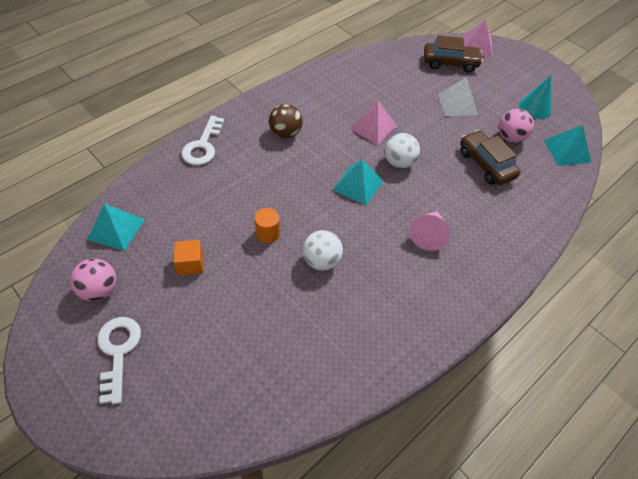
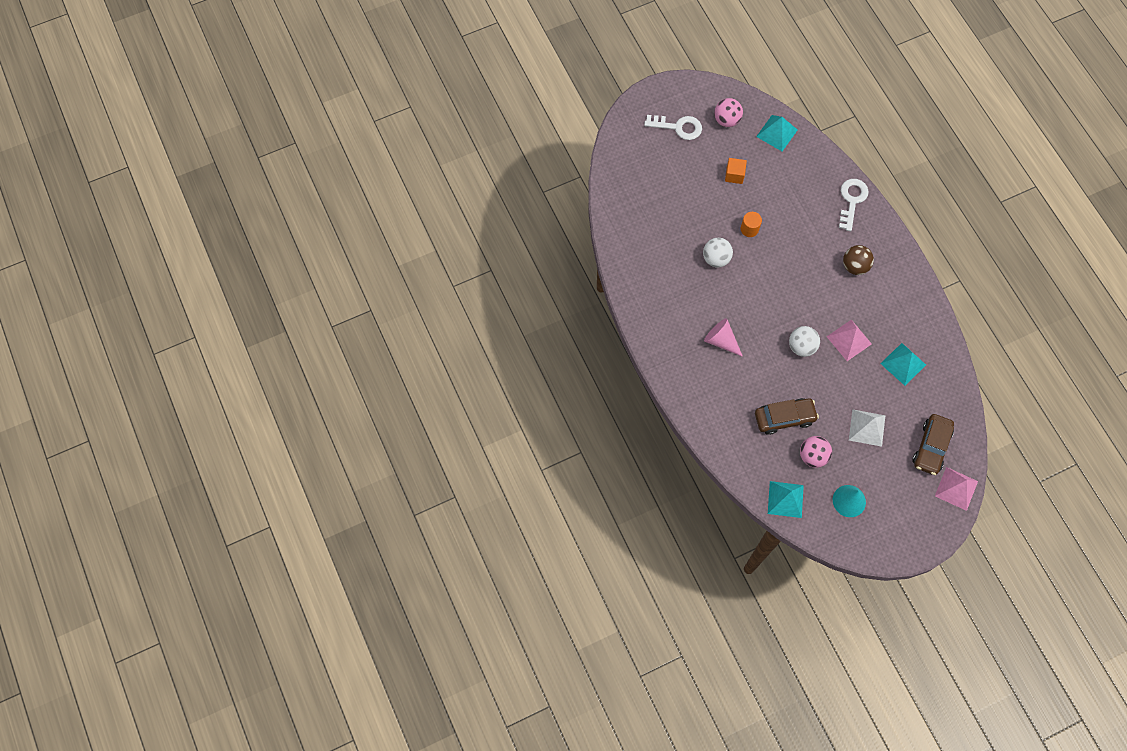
camera: 110 degrees right, 15 degrees up
white key [182,115,224,165] -> white key turned 75 degrees clockwise [839,179,869,231]
turquoise pyramid [333,159,383,205] -> turquoise pyramid moved to [880,343,926,386]

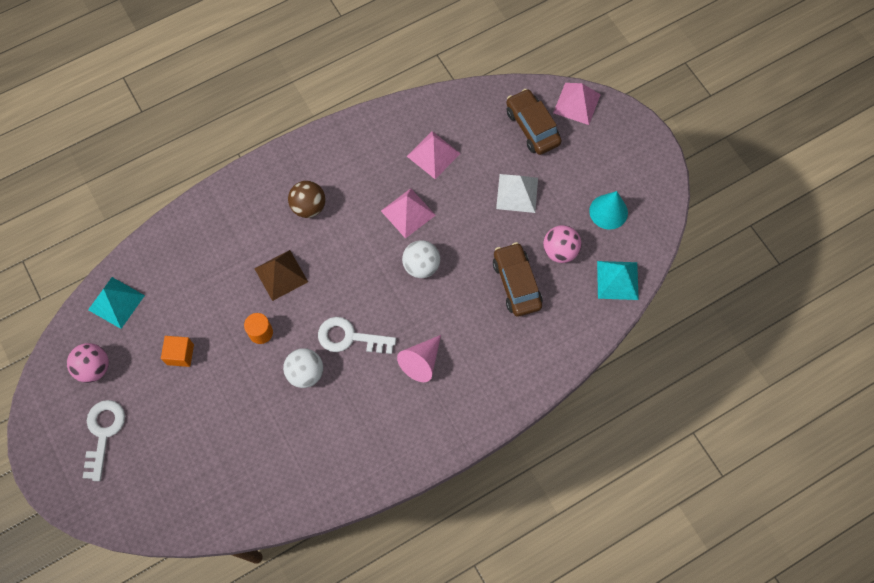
camera: 95 degrees left, 0 degrees up
white key [839,179,869,231] -> white key moved to [318,317,396,354]
turquoise pyramid [880,343,926,386] -> pink pyramid [407,131,461,179]
brown car [913,414,954,475] -> brown car turned 135 degrees counterclockwise [506,89,561,155]
none -> brown pyramid [254,250,308,301]

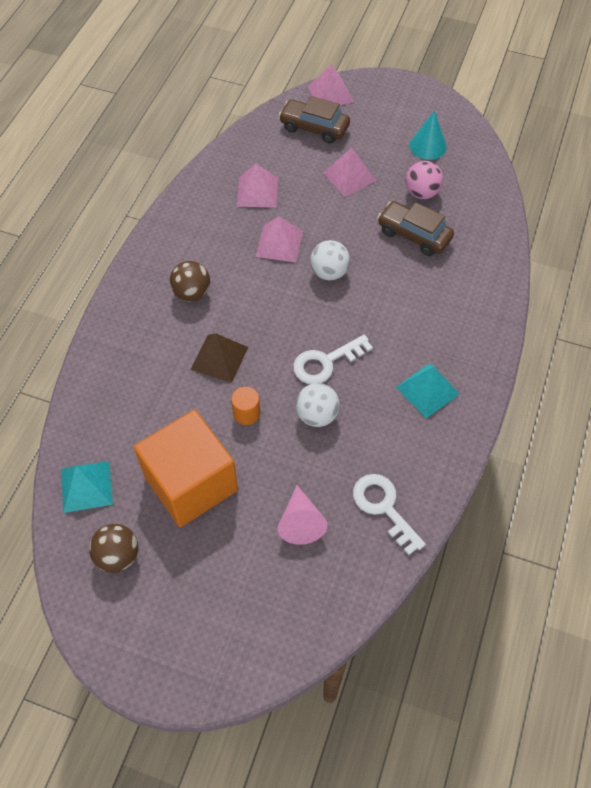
camera: 40 degrees left, 10 degrees down
pink ball [67,343,109,383] -> brown ball [89,524,138,573]
white key [83,400,125,481] -> white key moved to [353,474,426,555]
orange cube [161,336,194,367] -> orange cube [134,410,238,527], size x2.49
pink cone [397,335,441,382] -> pink cone moved to [278,485,327,545]
white pyramid [496,174,538,213] -> pink pyramid [323,148,377,197]
turquoise pyramid [597,261,639,300] -> turquoise pyramid moved to [396,364,459,418]

